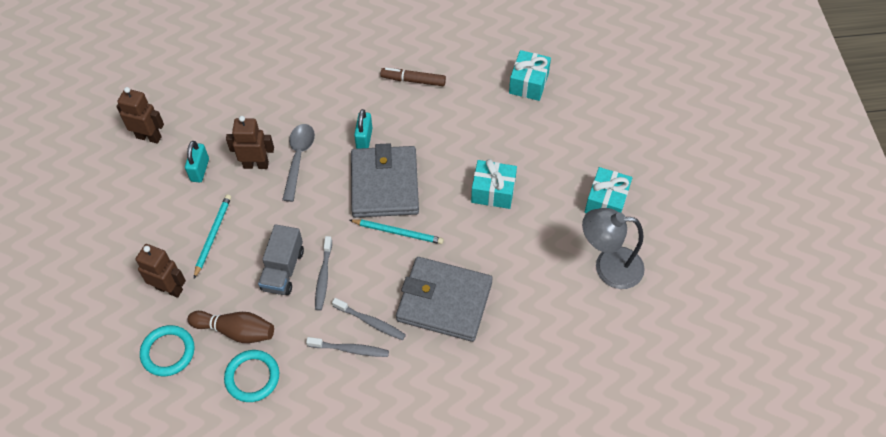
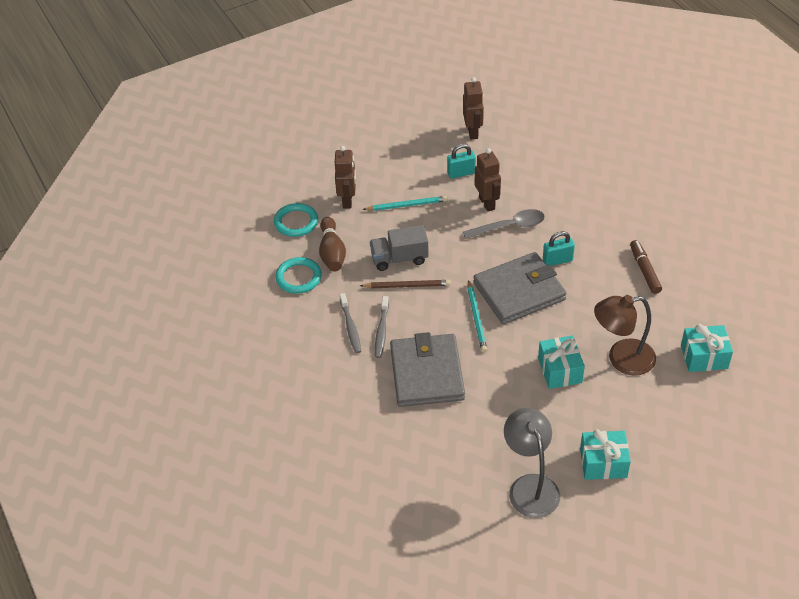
camera: 70 degrees right, 10 degrees down
grey toothbrush [315,236,332,311] -> brown pencil [360,280,451,288]
none -> brown lamp [594,295,656,376]

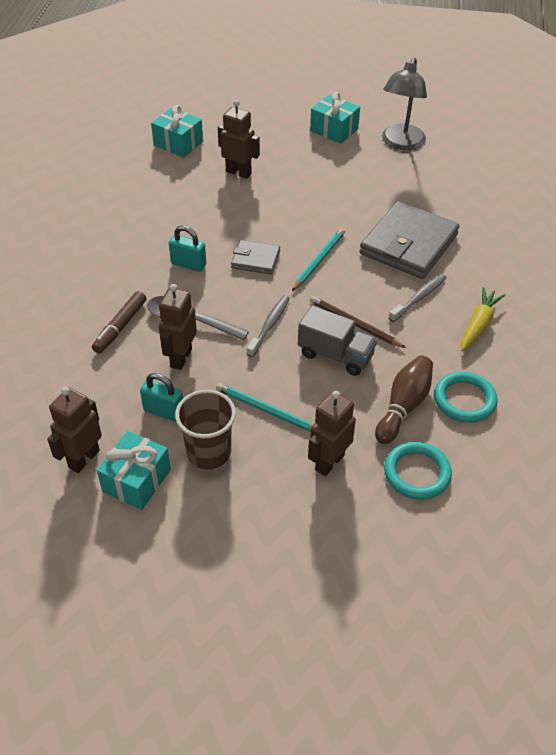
camera: 145 degrees left, 0 degrees up
grey toothbrush [340,293,361,353] -> grey toothbrush moved to [247,295,290,357]
grey wallet [473,252,567,324] -> grey wallet [231,240,280,275], size x0.51
turquoise gift [538,335,585,389] -> turquoise gift moved to [97,431,171,510]
brown lamp [594,295,656,376] -> brown robot [218,100,260,179]
brown marker [630,240,662,294] -> brown marker moved to [92,291,147,354]
none -> brown cup [175,390,236,469]
none -> yellow carrot [461,287,505,351]

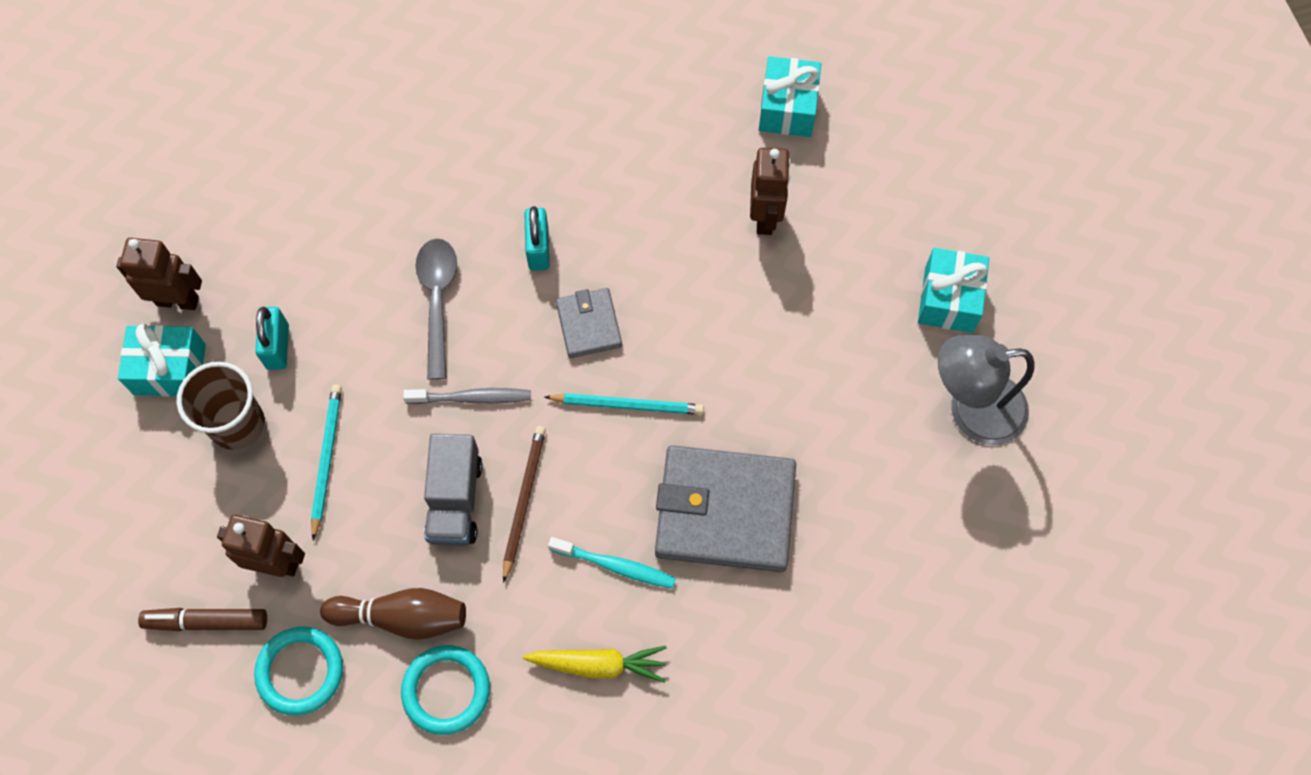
camera: 65 degrees right, 20 degrees up
brown marker [92,291,147,354] -> brown marker moved to [138,608,267,631]
brown robot [159,284,197,370] -> none
grey toothbrush [389,274,446,322] -> turquoise toothbrush [548,537,676,589]

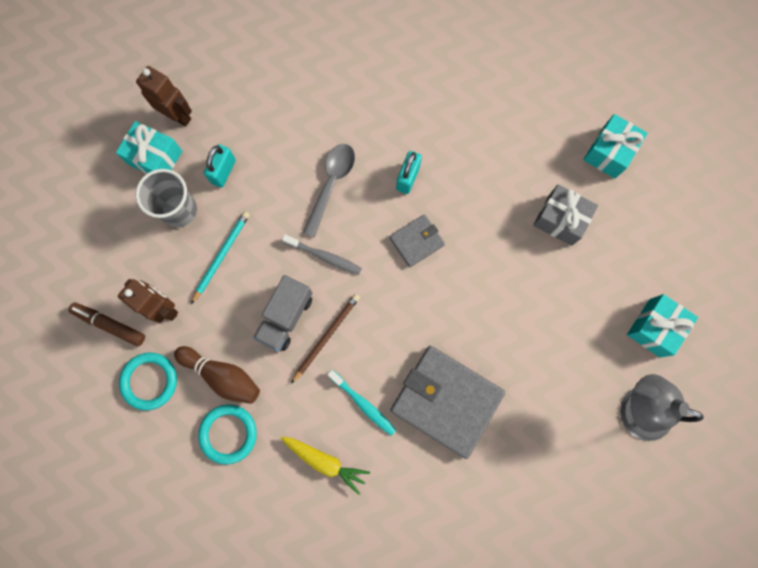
camera: 25 degrees right, 10 degrees up
brown cup [177,362,265,450] -> grey cup [136,169,197,227]
turquoise pencil [545,393,704,415] -> none
grey wallet [556,288,622,358] -> grey wallet turned 45 degrees clockwise [389,214,445,267]
brown robot [750,148,791,235] -> grey gift [533,185,598,246]

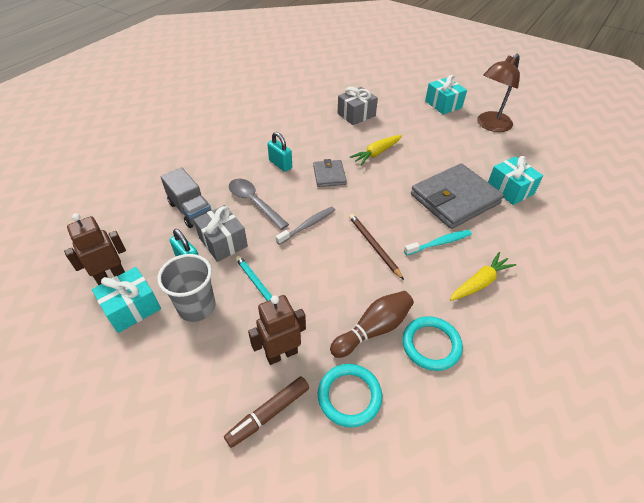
camera: 65 degrees left, 30 degrees down
grey truck [253,275,312,352] -> grey truck moved to [161,167,212,228]
turquoise gift [583,114,648,179] -> turquoise gift moved to [488,156,543,205]
grey lamp [620,374,704,441] -> brown lamp [477,54,520,132]
none -> grey gift [193,205,248,262]
none -> yellow carrot [350,135,402,166]

